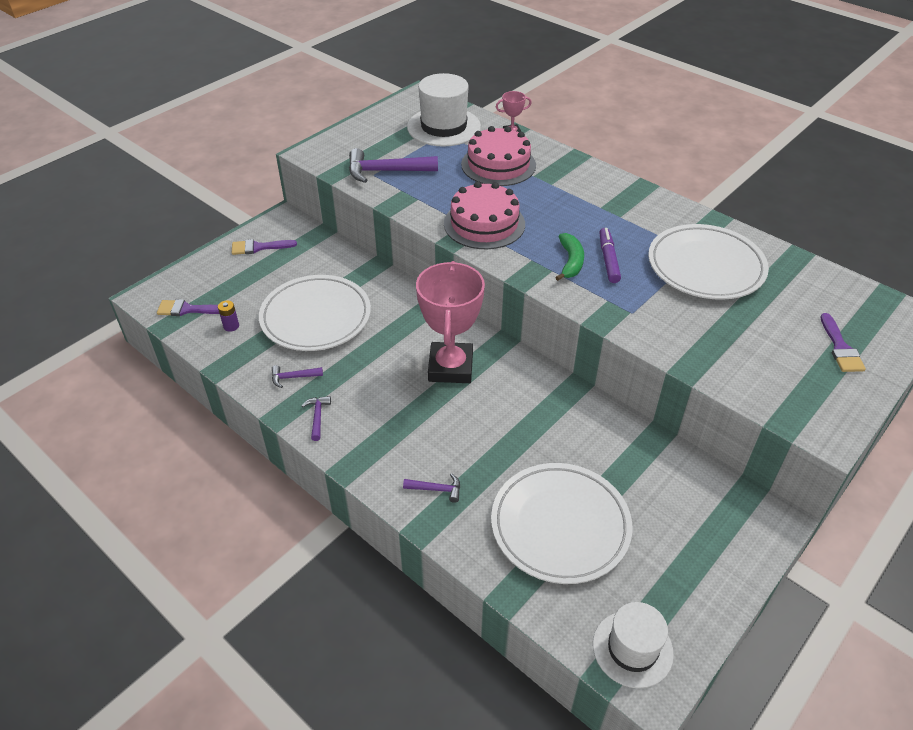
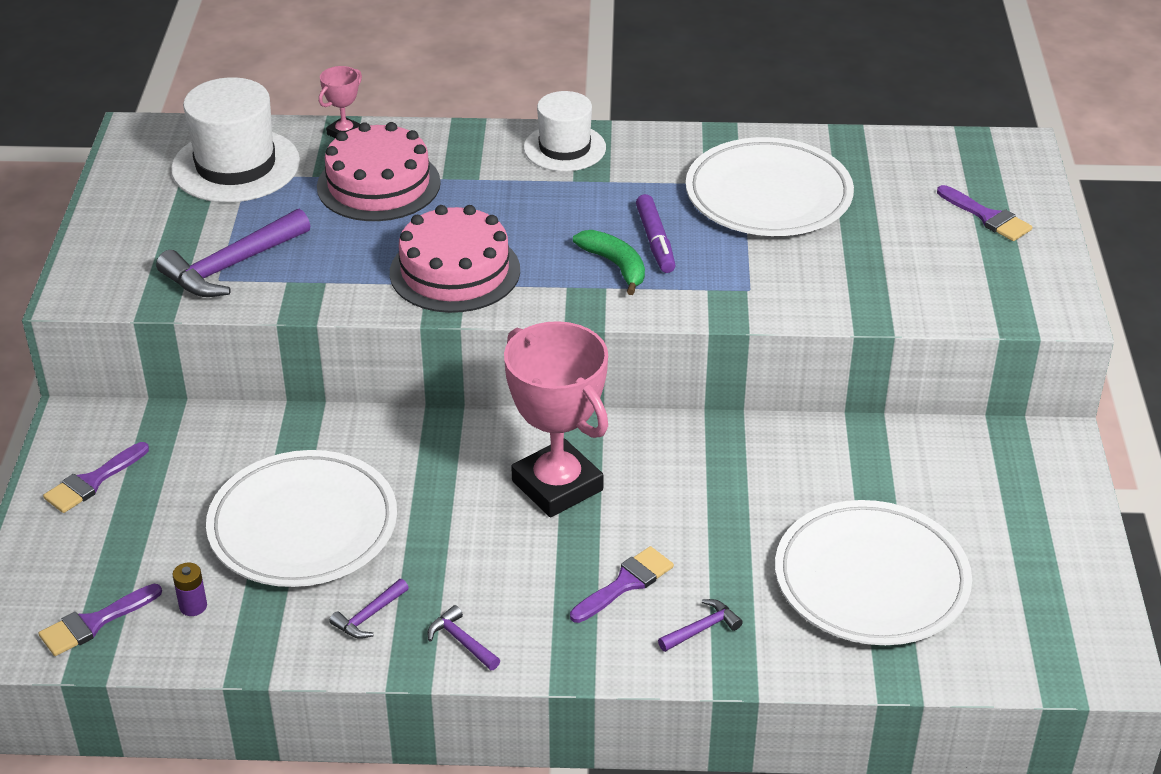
camera: 40 degrees left, 5 degrees down
white hat [593,602,674,688] -> white hat moved to [524,91,606,171]
purple marker [599,228,621,283] -> purple marker turned 150 degrees counterclockwise [636,194,676,273]
none -> purple brush [570,546,674,623]

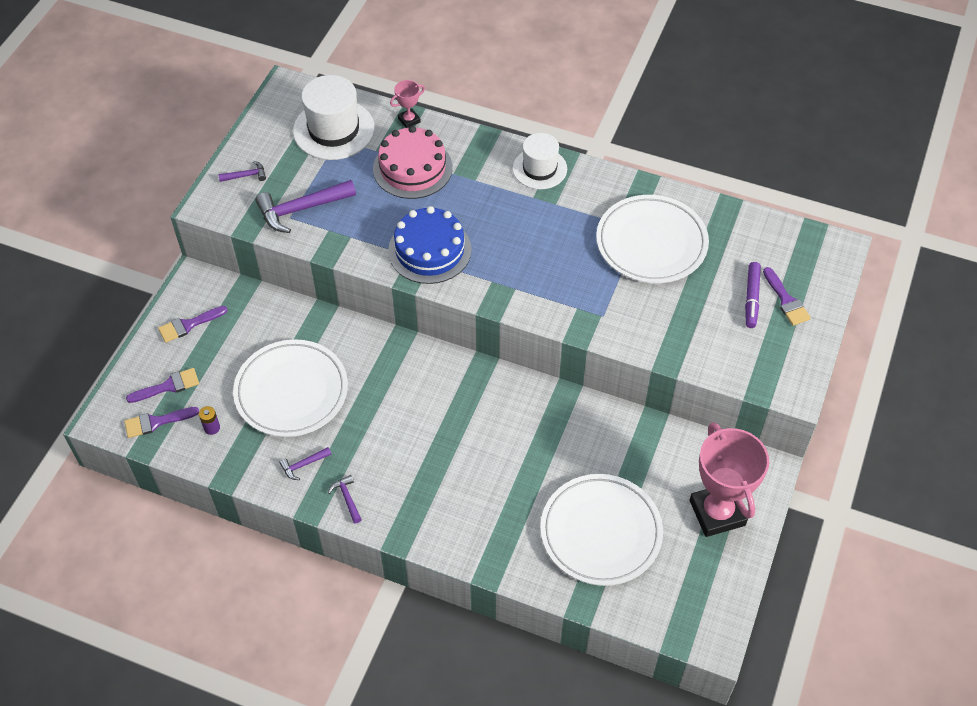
camera: 20 degrees right, 15 degrees up
pink cake [390,205,520,313] -> blue cake [388,206,472,284]
pink trophy [504,321,608,517] -> pink trophy moved to [690,422,769,537]
purple brush [570,546,674,623] -> purple brush moved to [126,368,199,403]
green banana [573,230,645,295] -> none
purple marker [636,194,676,273] -> purple marker moved to [745,262,761,328]
purple hammer [658,599,743,652] -> purple hammer moved to [218,161,266,182]

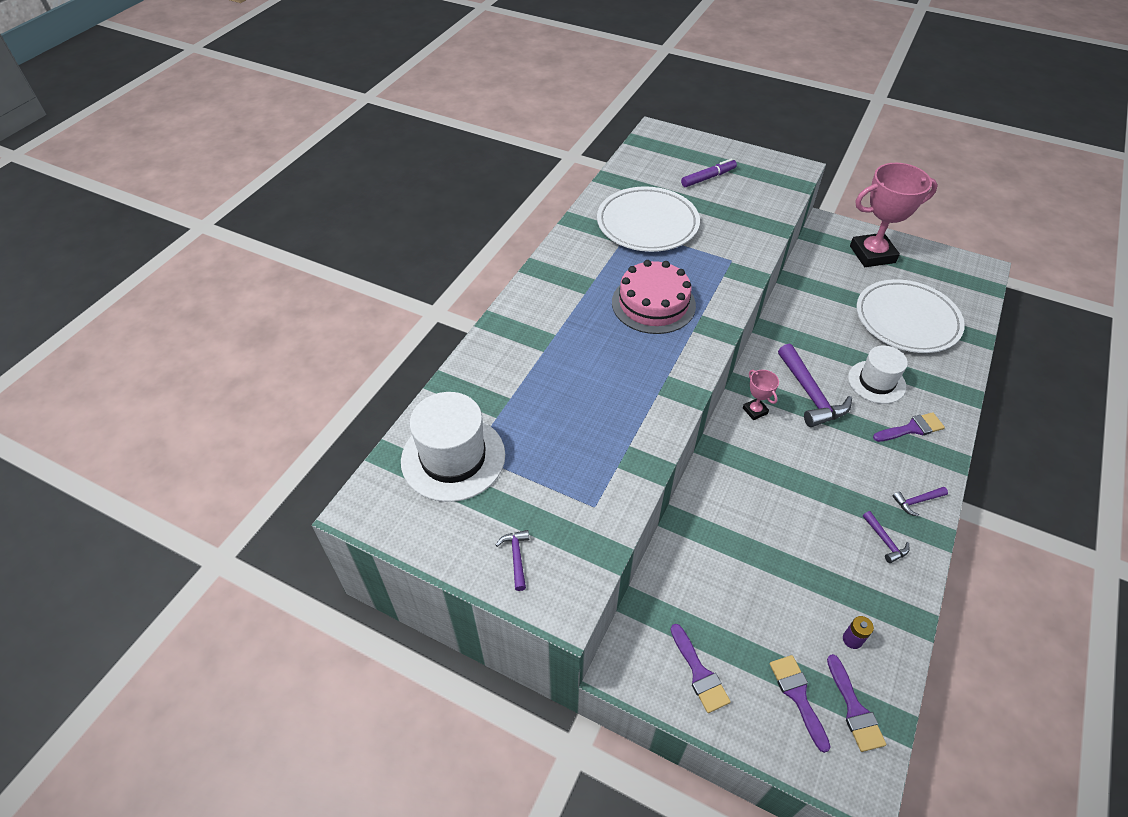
camera: 85 degrees left, 5 degrees down
white plate [233,339,348,437] -> none
purple hammer [255,180,356,233] -> purple hammer moved to [778,344,852,427]
pink cake [373,126,452,199] -> pink cake moved to [612,260,696,334]
blue cake [388,206,472,284] -> none
pink trophy [390,80,425,128] -> pink trophy moved to [743,370,779,420]
white hat [513,133,567,189] -> white hat moved to [848,346,908,404]
purple marker [745,262,761,328] -> purple marker turned 45 degrees counterclockwise [681,159,737,187]
purple brush [763,267,811,326] -> purple brush moved to [873,412,945,442]

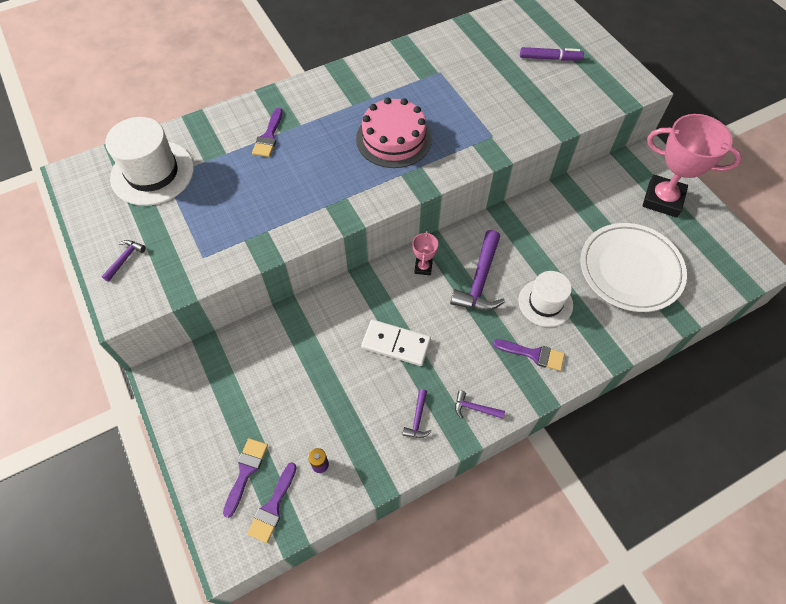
camera: 35 degrees right, 10 degrees up
white plate [597,186,700,252] -> none
purple brush [671,624,731,713] -> purple brush moved to [252,108,283,157]
none -> white domino [361,320,431,366]

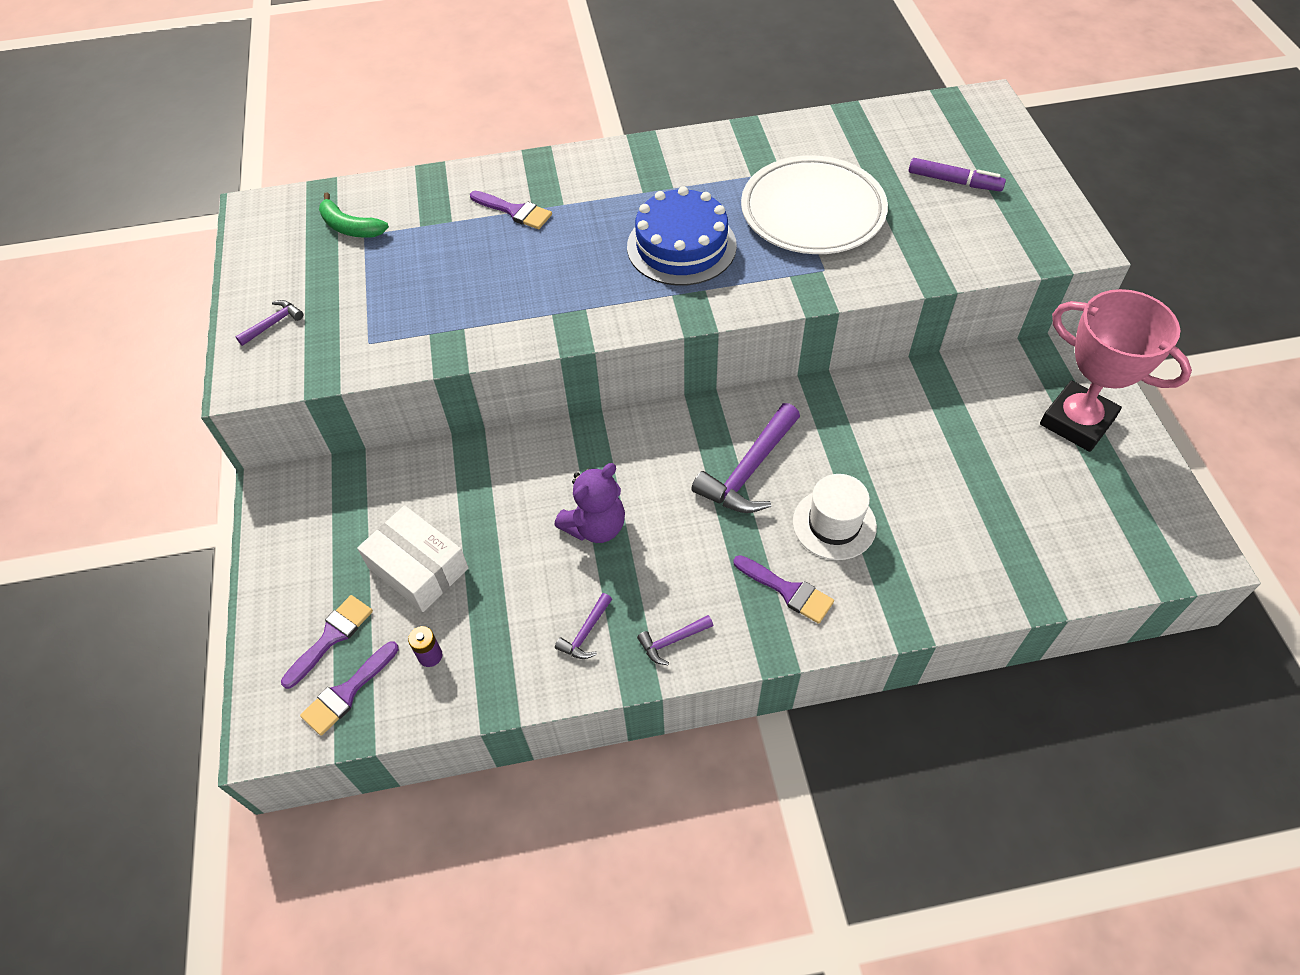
camera: 20 degrees right, 5 degrees down
white hat [105,117,194,206] -> green banana [319,192,389,238]
purple brush [252,108,283,157] -> purple brush turned 90 degrees counterclockwise [470,191,552,229]
pink cake [356,98,432,168] -> blue cake [627,186,737,286]
white domino [361,320,431,366] -> purple teddy bear [554,463,625,543]
pink trophy [413,231,438,275] -> none
purple hammer [455,391,505,419] -> purple hammer turned 60 degrees counterclockwise [637,615,713,665]
white plate [580,223,687,312] -> white plate moved to [741,155,888,254]
none -> white box [357,505,469,612]

